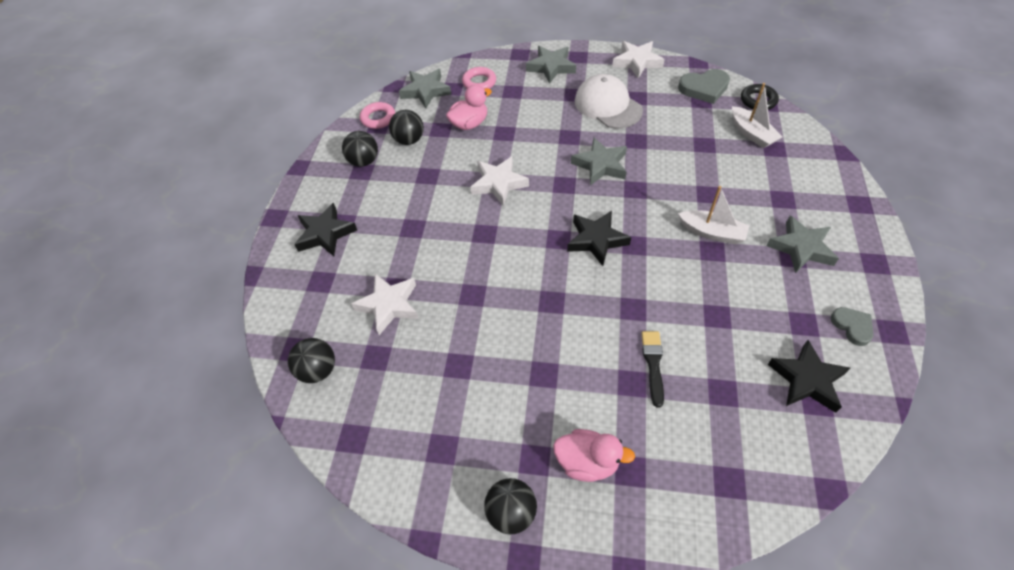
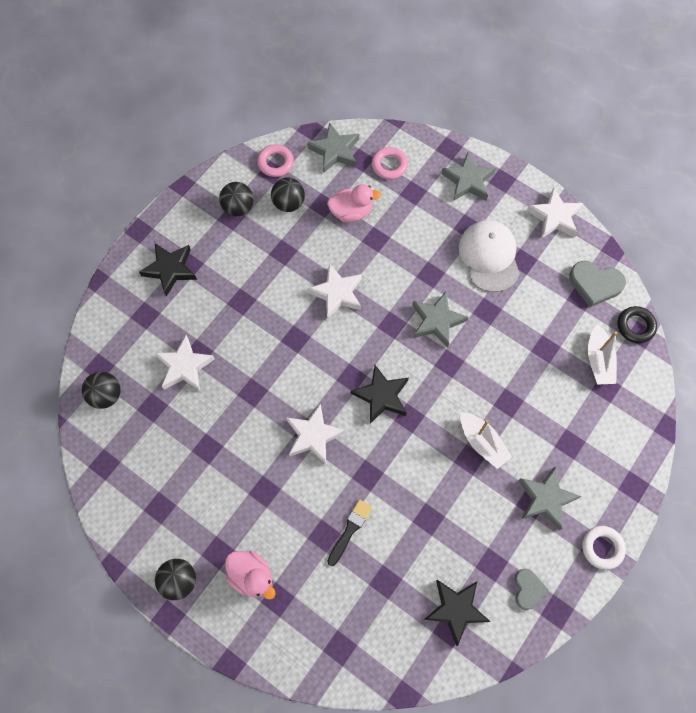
camera: 25 degrees right, 15 degrees up
none -> white star [286,403,345,464]
none -> white ring [582,526,626,570]

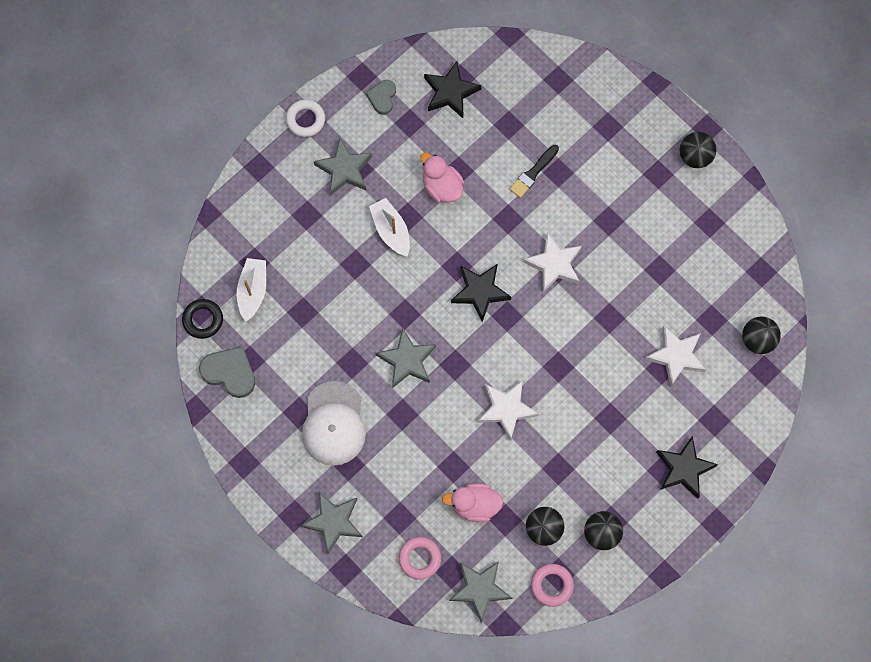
camera: 170 degrees left, 5 degrees up
pink duck [225,551,275,599] -> pink duck moved to [420,152,464,203]
white star [527,187,583,239] -> none

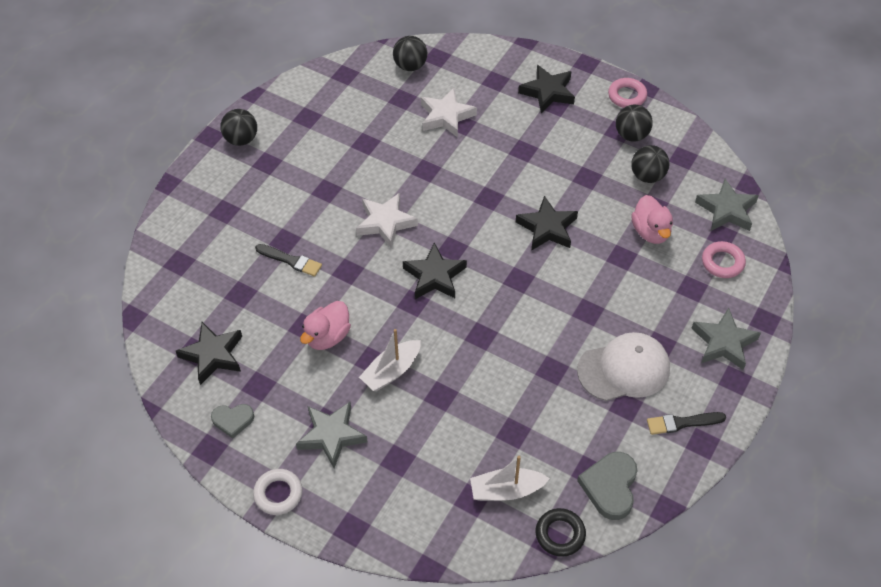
camera: 105 degrees left, 20 degrees down
grey star [376,328,436,388] -> none
white star [477,380,539,441] -> black star [516,196,578,251]
pink ring [531,564,574,607] -> pink ring moved to [608,78,647,108]
none -> black brush [647,412,726,435]

